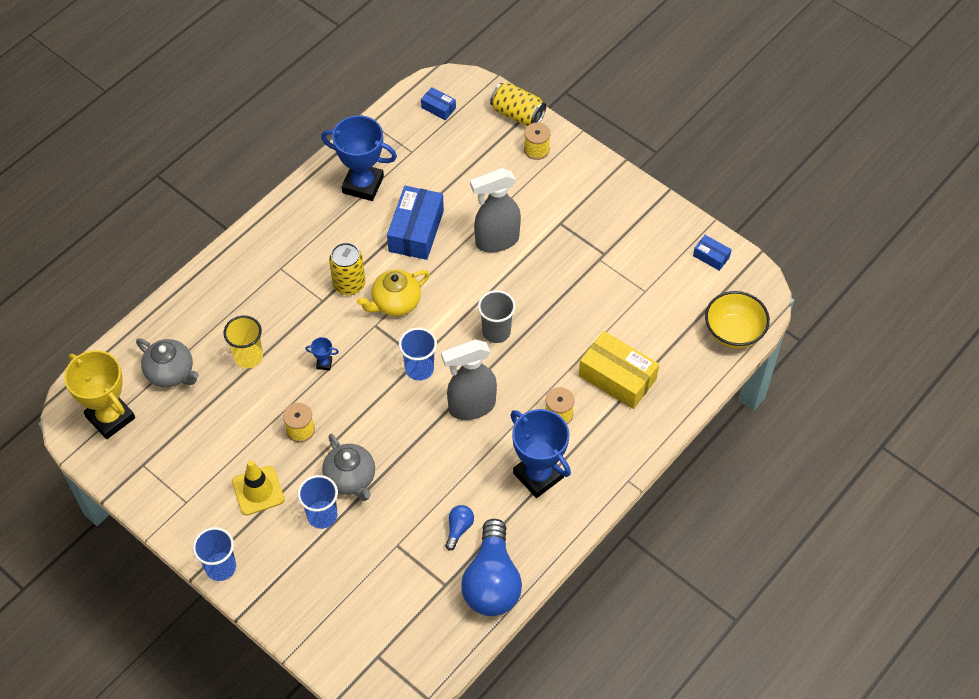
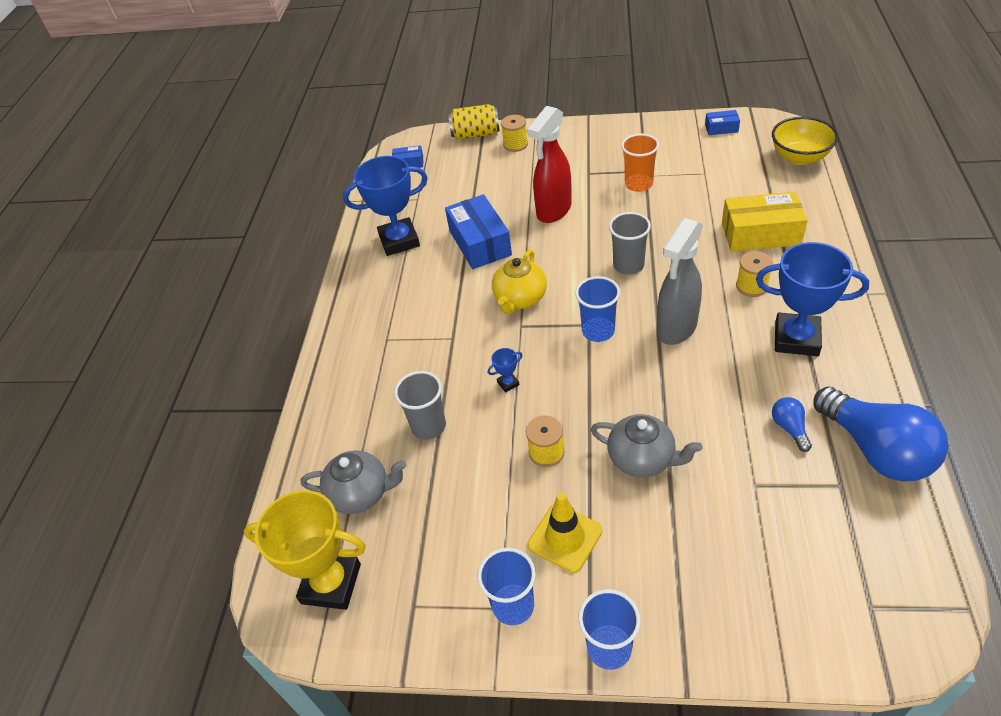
camera: 30 degrees left, 10 degrees down
yellow cup [223,316,263,368] -> grey cup [394,371,446,440]
blue cup [298,475,338,529] -> blue cup moved to [478,548,536,625]
yellow can [329,243,365,295] -> none
grey spray bottle [470,168,521,252] -> red spray bottle [527,106,572,223]
none -> orange cup [621,134,659,192]

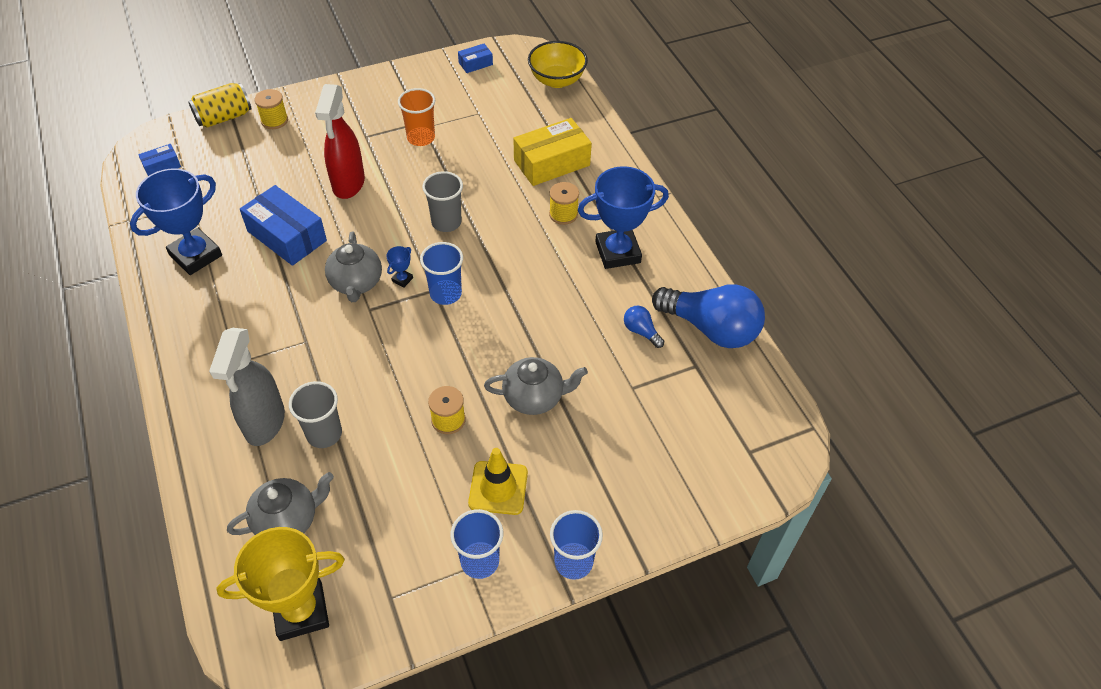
camera: 35 degrees left, 5 degrees up
blue trophy [488,348,523,392] -> blue trophy moved to [386,246,413,288]
yellow teapot [492,249,547,314] -> grey teapot [325,232,382,302]
grey spray bottle [657,218,703,345] -> grey spray bottle moved to [209,328,285,446]

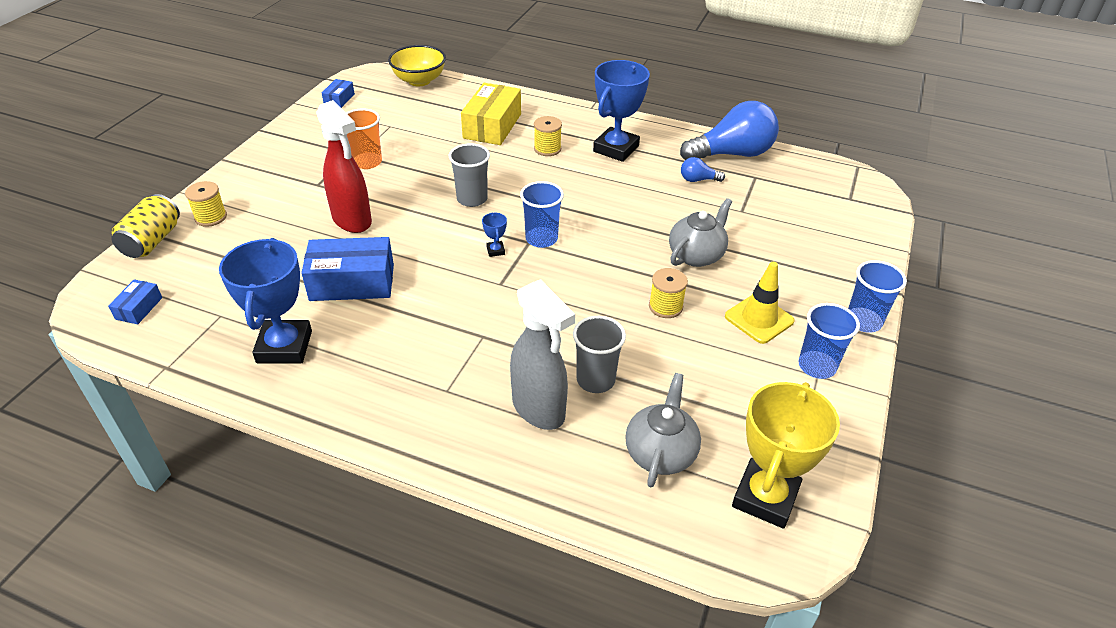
camera: 45 degrees left, 10 degrees down
grey teapot [325,232,382,302] -> none

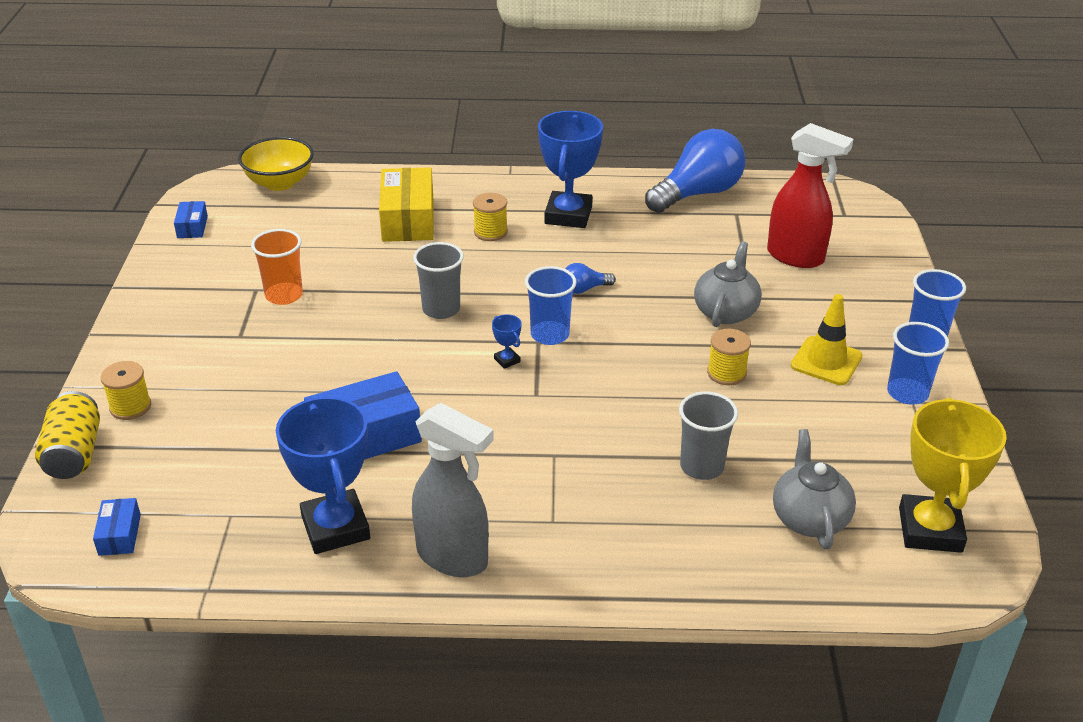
camera: 20 degrees left, 5 degrees down
red spray bottle [316,100,372,233] -> red spray bottle moved to [767,123,853,268]
grey spray bottle [510,279,575,430] -> grey spray bottle moved to [412,403,494,577]
blue light bulb [681,157,725,182] -> blue light bulb moved to [565,263,616,294]

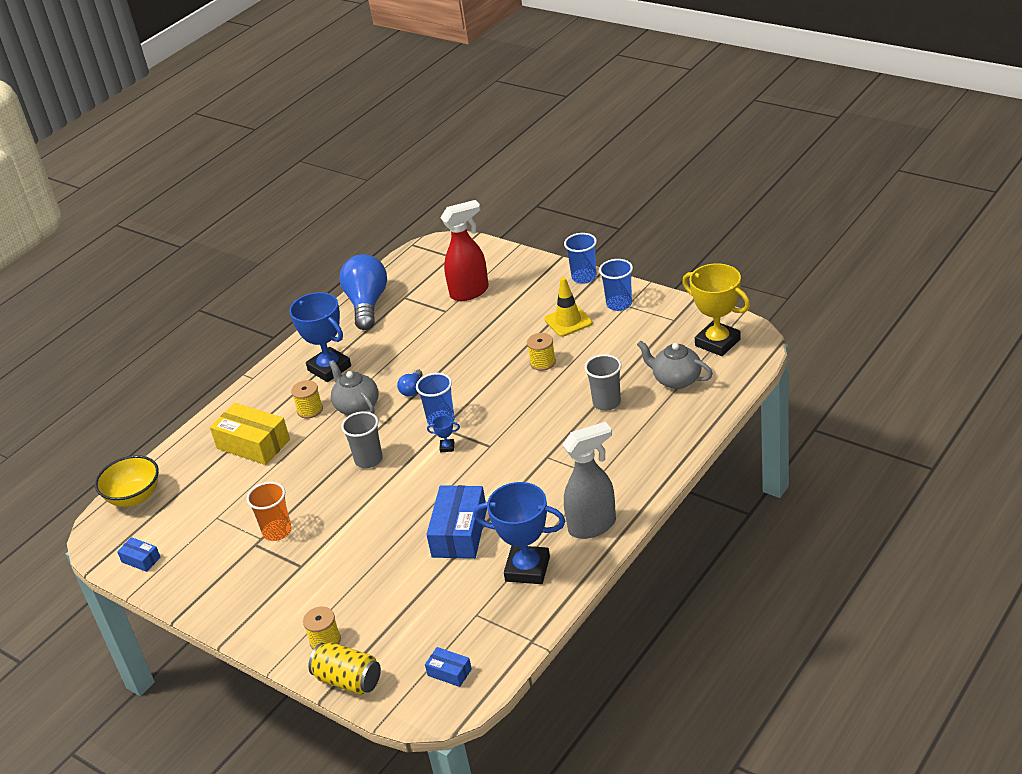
camera: 50 degrees left, 0 degrees up
grey teapot [694,241,762,327] -> grey teapot moved to [329,360,379,415]

